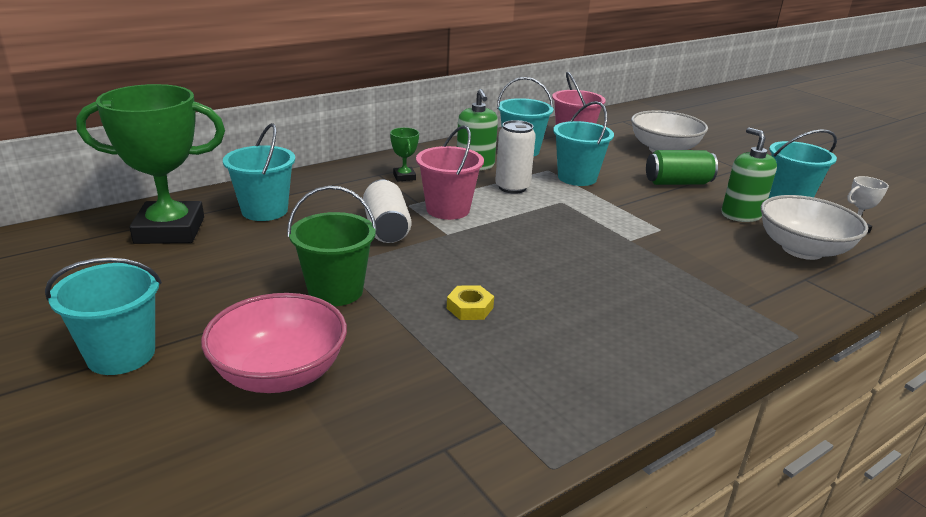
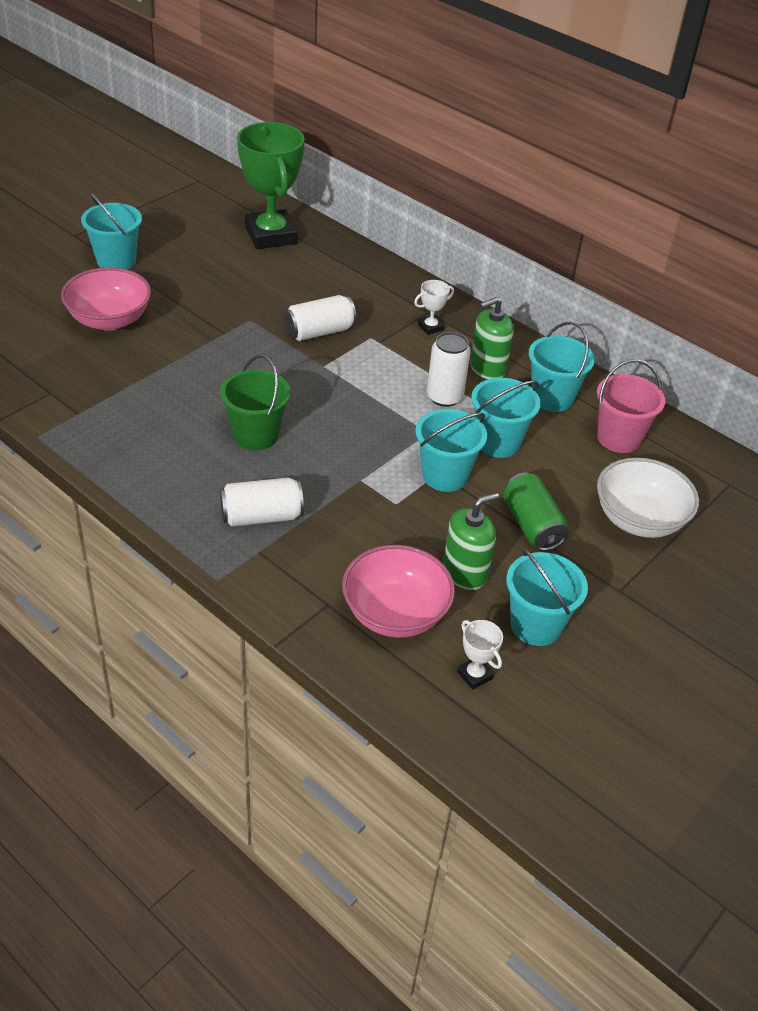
camera: 75 degrees right, 15 degrees up
turquoise bucket [223,123,295,221] -> turquoise bucket moved to [415,409,487,492]
green bucket [287,186,377,306] -> green bucket moved to [220,354,291,450]
green trophy [390,127,419,182] -> white trophy [414,280,454,335]
pink bucket [416,125,484,220] -> none
yellow nut [447,285,494,320] -> none
white bowl [761,195,868,260] -> pink bowl [342,545,455,638]
none -> white can [220,477,304,527]

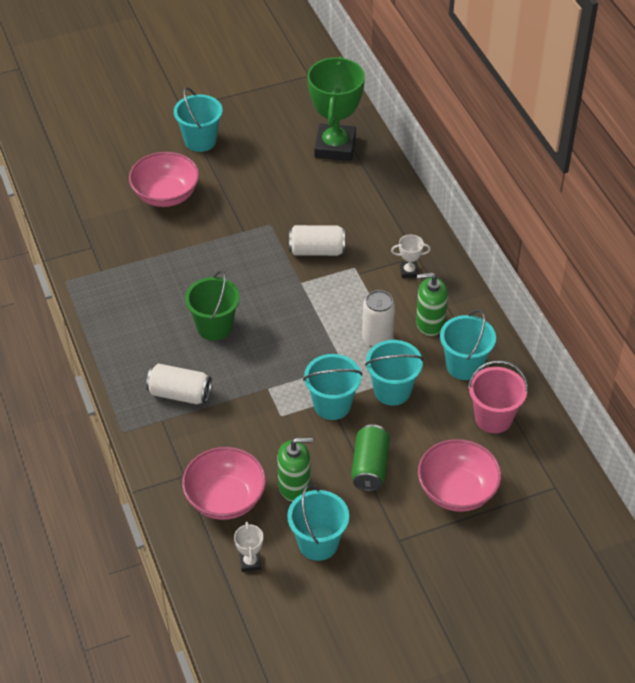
camera: 30 degrees right, 5 degrees up
white bowl [597,458,699,538] -> pink bowl [418,439,502,512]

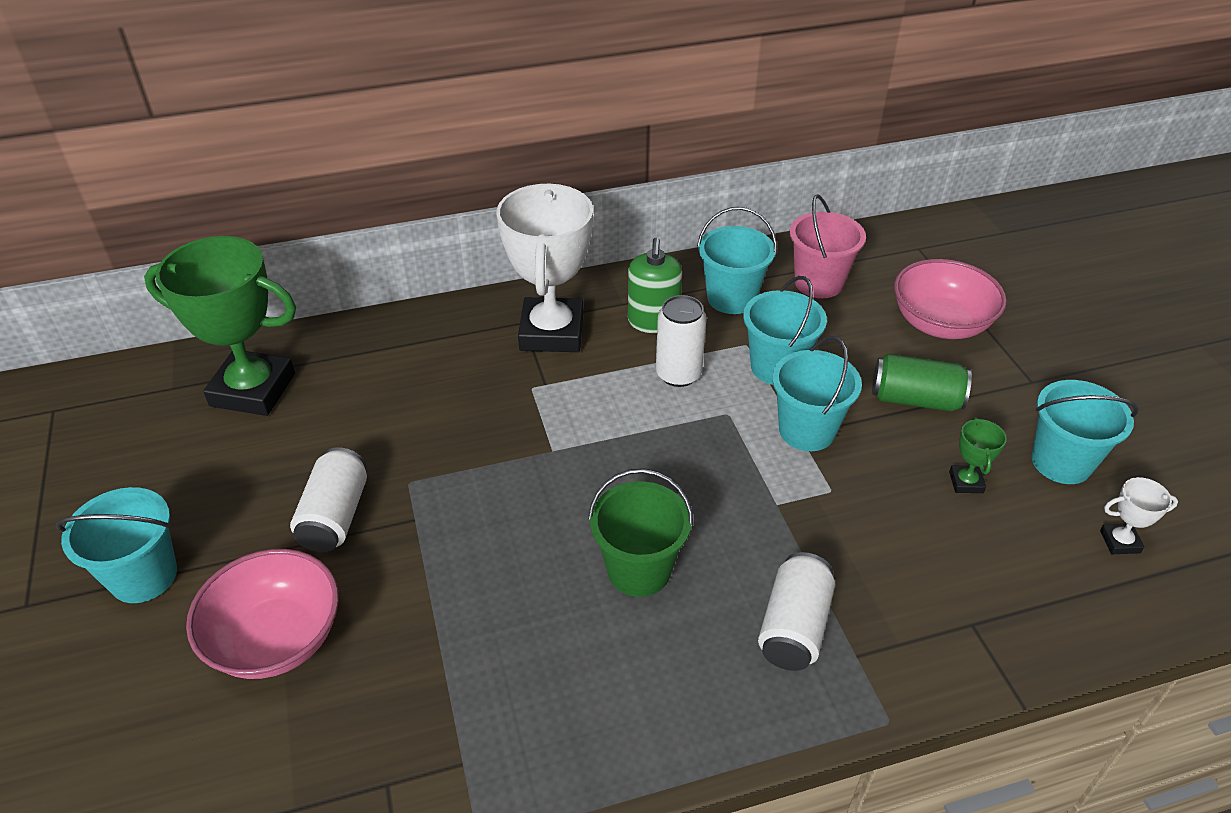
camera: 85 degrees left, 5 degrees down
pink bowl [182,447,266,520] -> none
green soap dispenser [277,438,313,502] -> green trophy [949,417,1007,493]
white can [289,225,345,256] -> white can moved to [290,447,367,552]
white trophy [391,235,431,278] -> white trophy [497,184,593,352], size x2.42

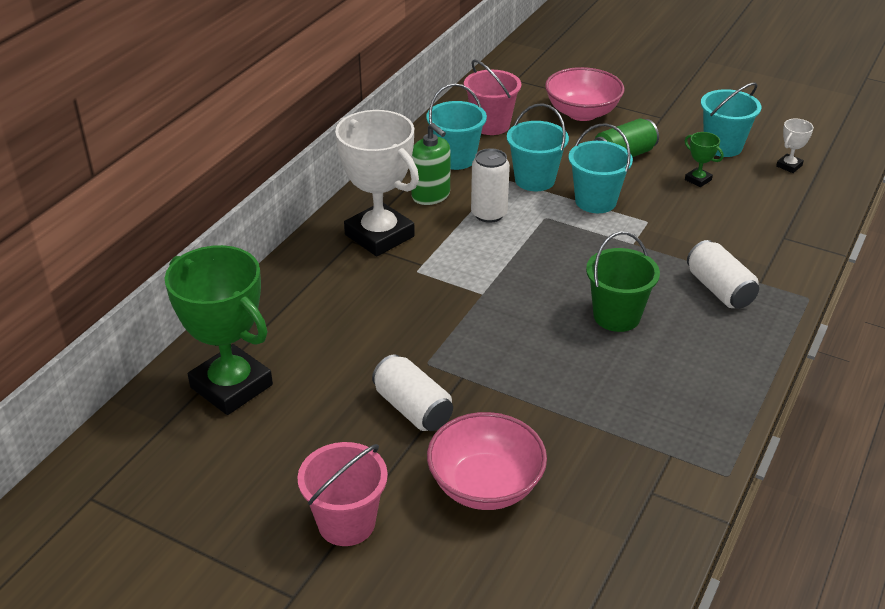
camera: 45 degrees left, 5 degrees down
turquoise bucket [56,487,177,603] -> pink bucket [297,442,388,546]
green trophy [144,236,296,416] -> green trophy turned 75 degrees clockwise [165,245,273,415]

